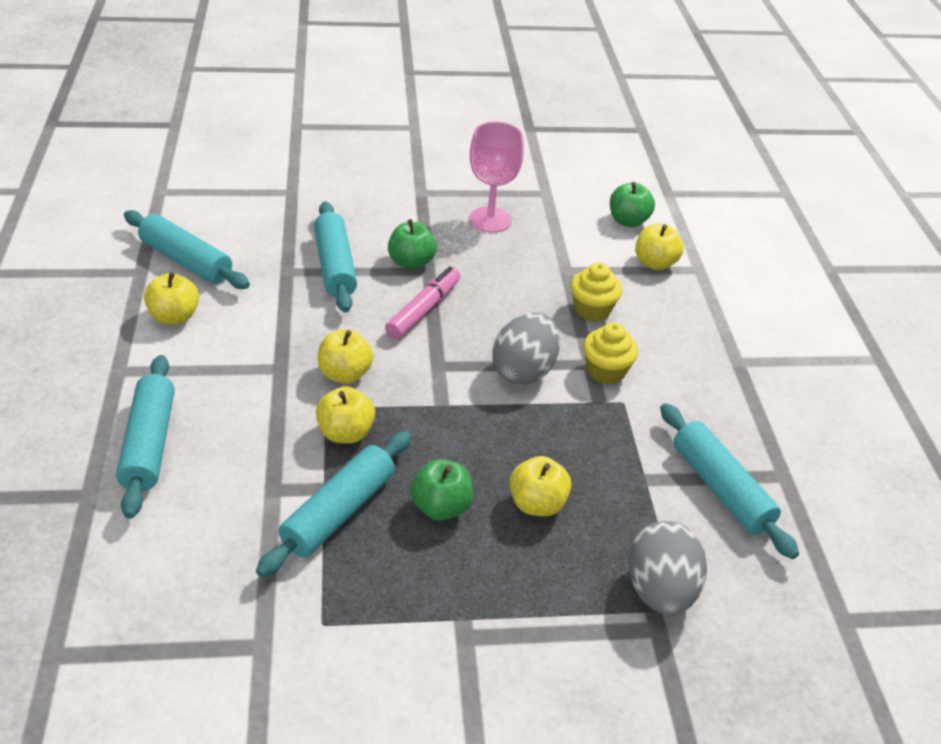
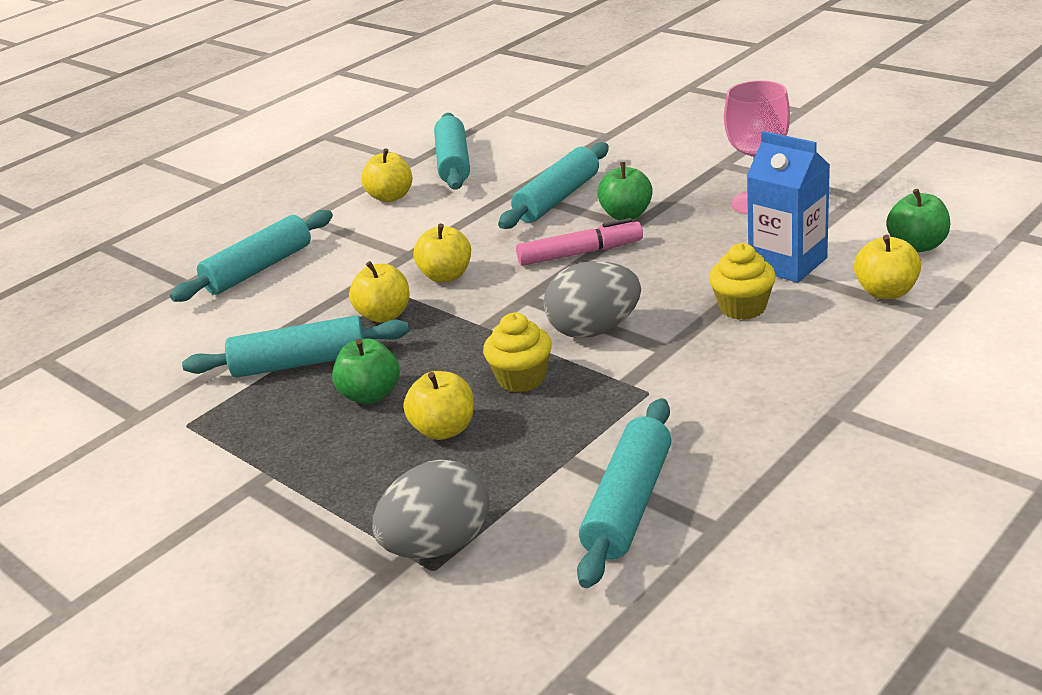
camera: 55 degrees right, 10 degrees down
yellow cupcake [583,322,638,384] -> yellow cupcake moved to [483,313,552,393]
none -> blue carton [747,131,830,283]

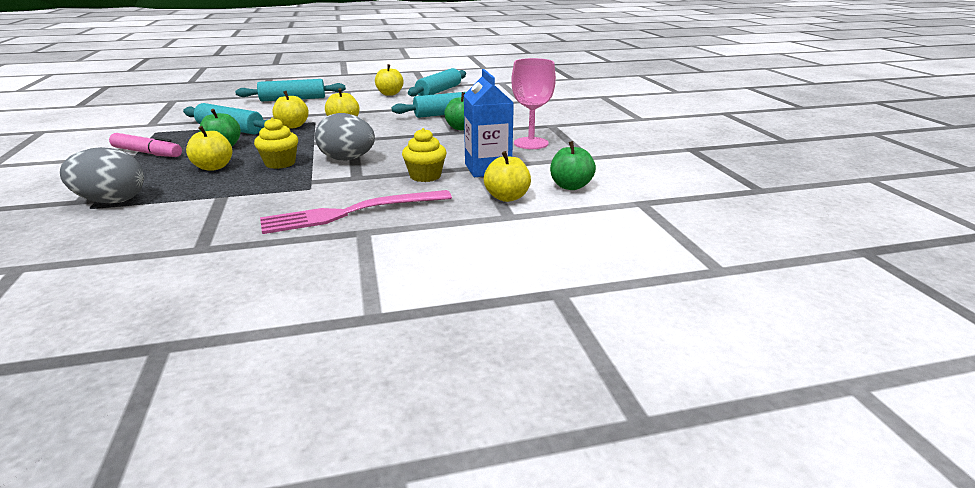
camera: 30 degrees right, 5 degrees down
pink marker [516,218,643,266] -> pink marker moved to [109,133,182,157]
turquoise rolling pin [577,398,671,588] -> none
none -> pink fork [260,190,452,234]

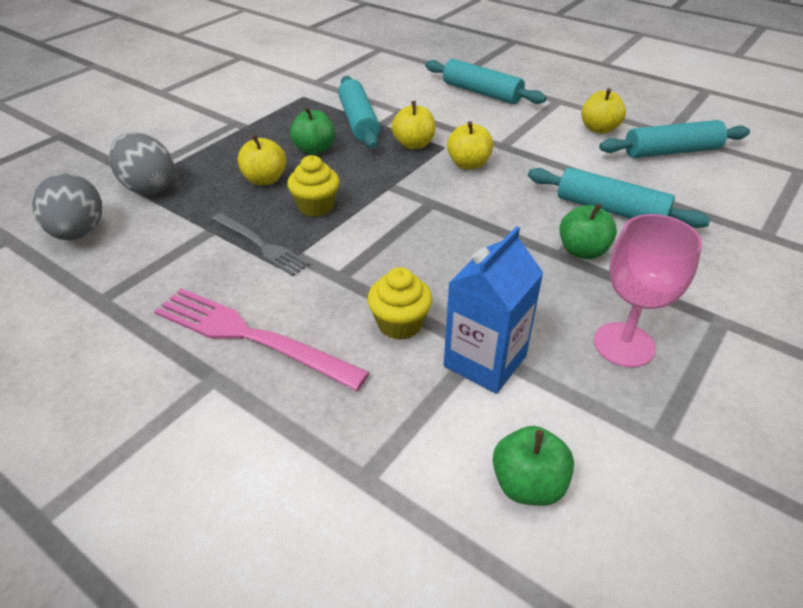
camera: 50 degrees right, 15 degrees up
pink marker [109,133,182,157] -> none
grey egg [315,113,375,160] -> grey egg moved to [32,173,102,240]
yellow apple [484,151,531,202] -> none
none -> grey fork [212,213,310,276]

